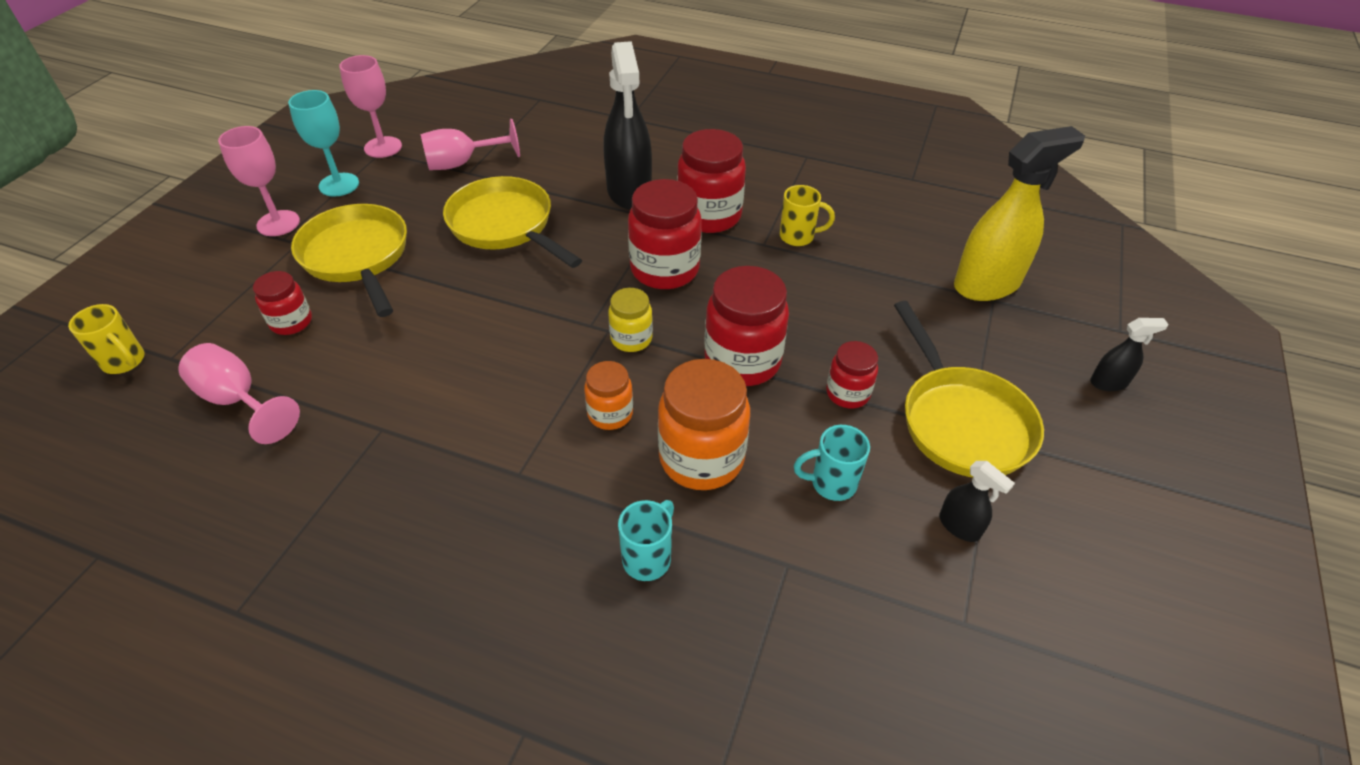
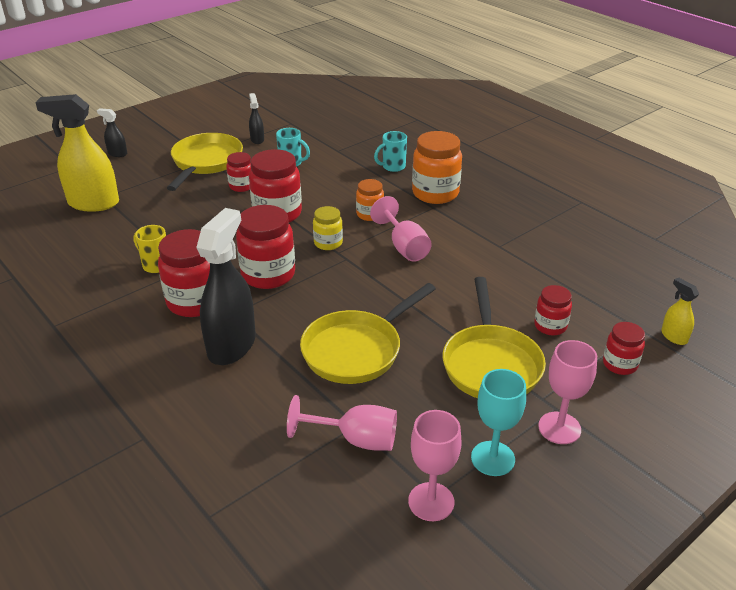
camera: 150 degrees left, 10 degrees down
yellow mug [68,304,145,374] -> yellow spray bottle [661,278,699,345]
pink goblet [179,343,300,444] -> pink goblet moved to [370,196,432,262]
yellow pan [443,176,582,268] -> yellow pan turned 60 degrees clockwise [300,283,436,384]
orange jar [658,359,750,490] -> orange jar moved to [412,131,462,204]
none -> red jar [603,322,645,375]

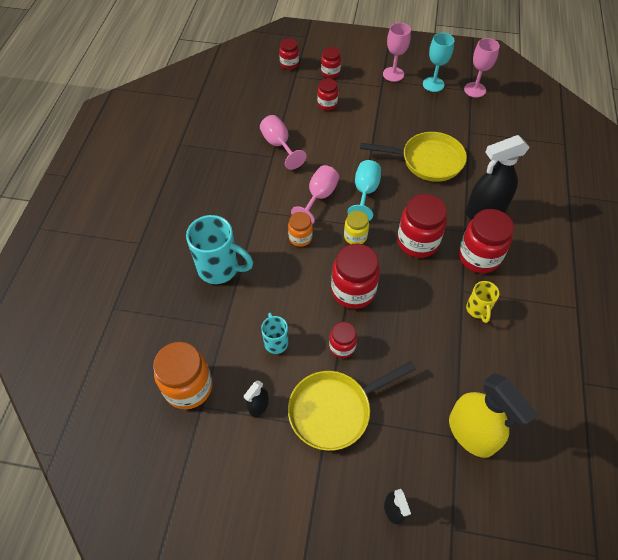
camera: 130 degrees left, 20 degrees up
pink goblet [287,395,397,451] -> pink goblet moved to [260,115,306,170]
turquoise mug [374,131,407,172] -> turquoise mug [186,215,253,284], size x1.82
orange jar [412,131,462,204] -> orange jar moved to [153,342,212,409]
yellow pan [443,277,546,398] -> none
yellow spray bottle [661,278,699,345] -> red jar [279,38,299,70]
none -> turquoise goblet [348,160,381,221]

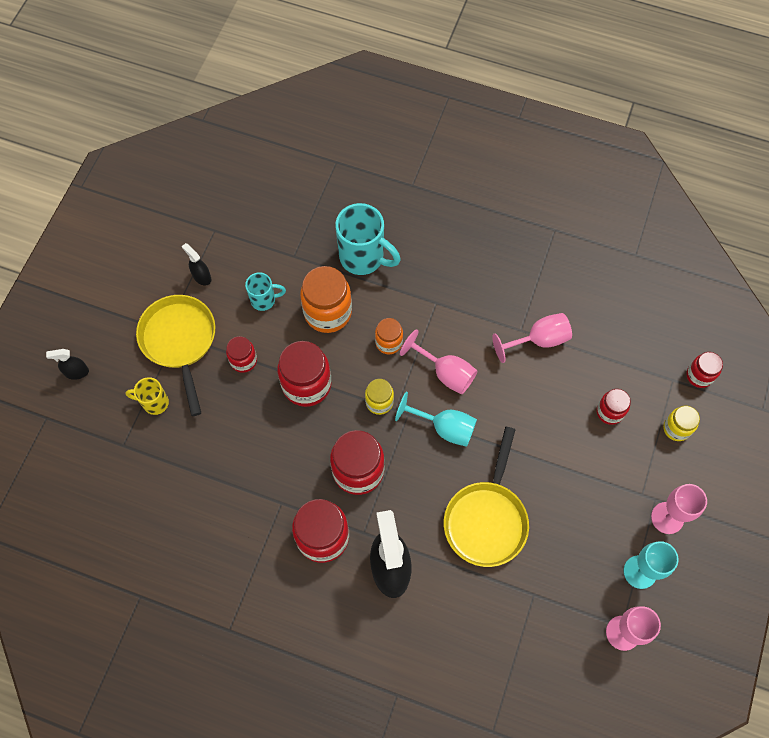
camera: 100 degrees right, 10 degrees up
orange jar [153,342,212,409] -> orange jar moved to [300,266,352,333]
turquoise mug [186,215,253,284] -> turquoise mug turned 90 degrees counterclockwise [335,203,401,275]
red jar [321,47,341,78] -> yellow jar [663,406,700,441]
yellow spray bottle [449,373,538,458] -> none
yellow mug [466,281,499,323] -> yellow mug moved to [125,377,169,415]

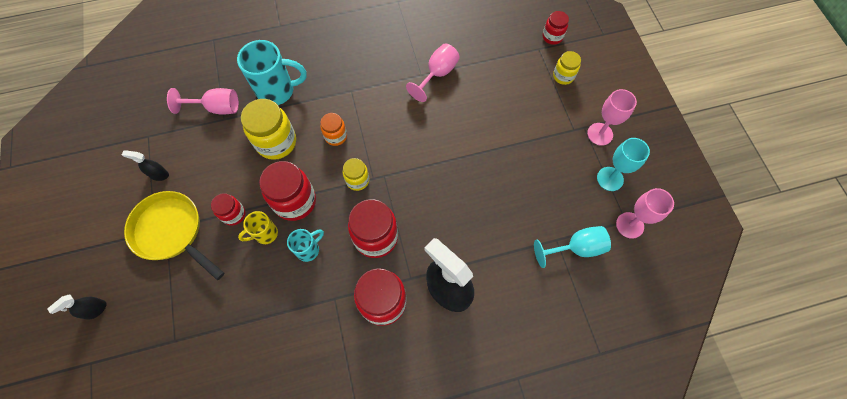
camera: 35 degrees left, 0 degrees up
yellow mug [125,377,169,415] -> yellow mug moved to [238,211,278,244]
turquoise mug [245,272,286,311] -> turquoise mug moved to [287,229,324,262]
orange jar [300,266,352,333] -> yellow jar [241,99,296,160]
turquoise goblet [395,391,477,447] -> turquoise goblet moved to [534,226,611,268]
pink goblet [400,329,478,394] -> pink goblet moved to [167,88,239,115]
yellow pan [444,427,529,567] -> none
red jar [597,389,631,425] -> none

